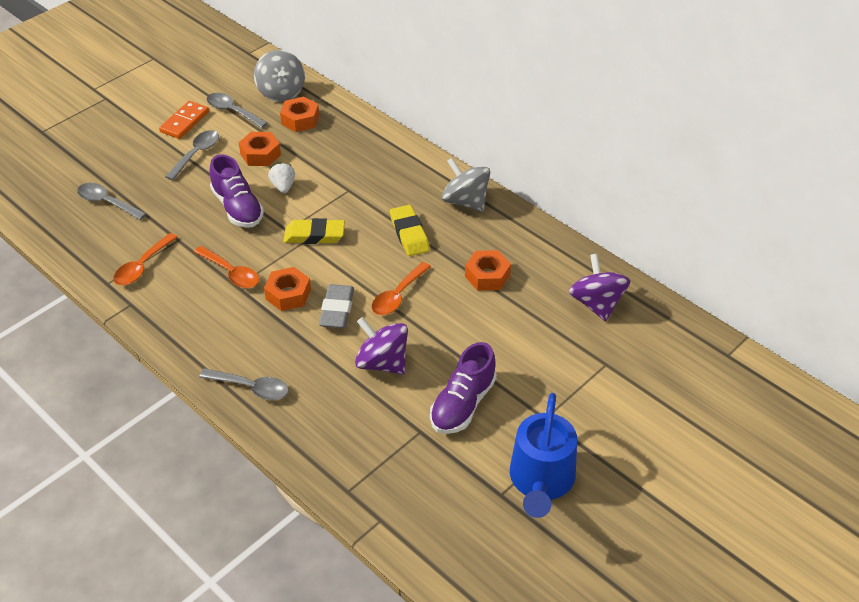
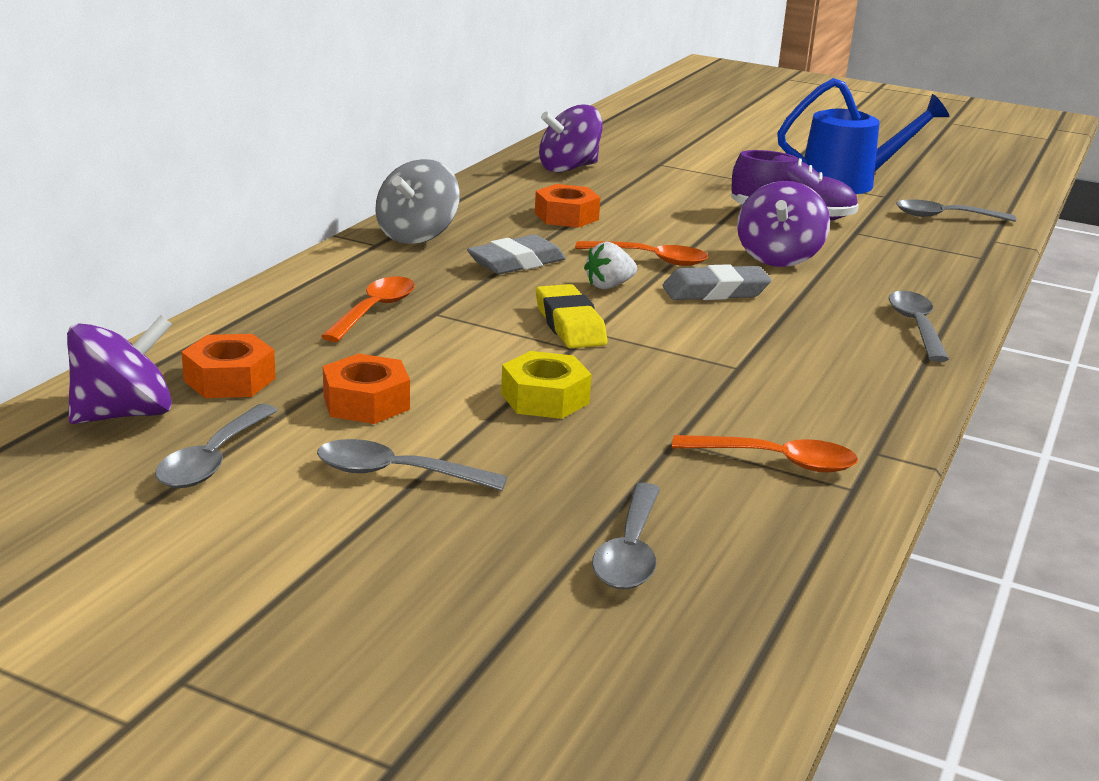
camera: 110 degrees left, 20 degrees down
orange domino [159,101,209,139] -> none
orange spoon [194,246,259,288] -> orange spoon moved to [321,276,415,342]
purple shoe [210,154,264,228] -> yellow nut [501,351,592,419]
grey spinning top [254,50,305,102] -> purple spinning top [67,315,172,424]
orange nut [264,267,311,311] -> none
white strawberry [268,163,295,193] -> white strawberry moved to [584,242,637,289]
yellow eraser [390,205,430,256] -> grey eraser [467,235,566,274]
none -> grey spoon [896,199,1016,222]

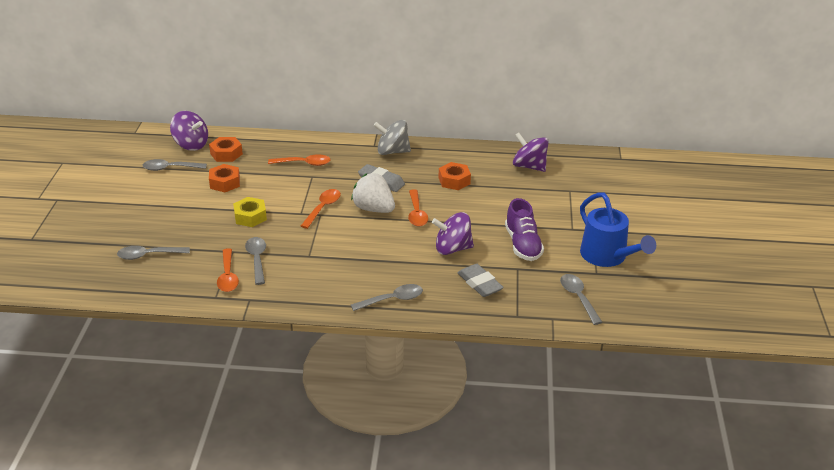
camera: 70 degrees right, 10 degrees up
grey spoon [317,439,507,491] -> grey spoon moved to [245,237,266,285]
yellow eraser [536,284,608,348] -> orange spoon [301,189,341,229]
white strawberry [584,242,637,289] -> white strawberry [351,173,395,213], size x1.78
grey eraser [663,264,771,300] -> grey eraser moved to [458,264,504,297]

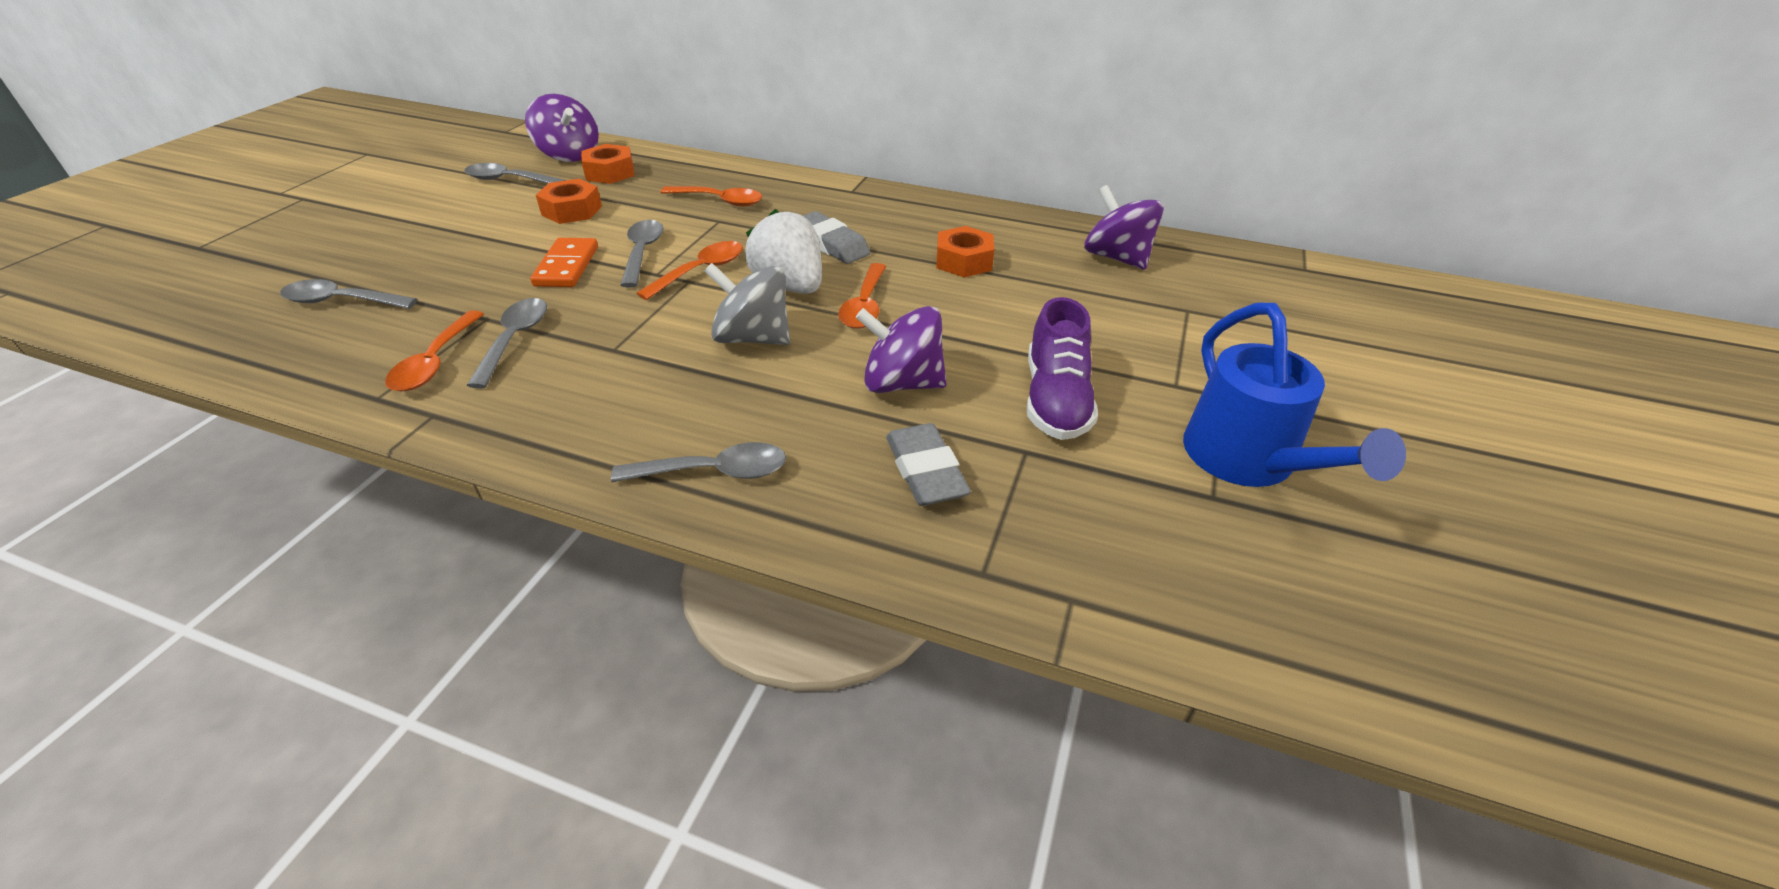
camera: 15 degrees right, 5 degrees up
yellow nut [233,197,267,227] -> orange domino [530,238,598,287]
grey spinning top [373,120,411,155] -> grey spinning top moved to [704,263,790,345]
grey spoon [560,274,602,325] -> grey spoon moved to [620,220,663,287]

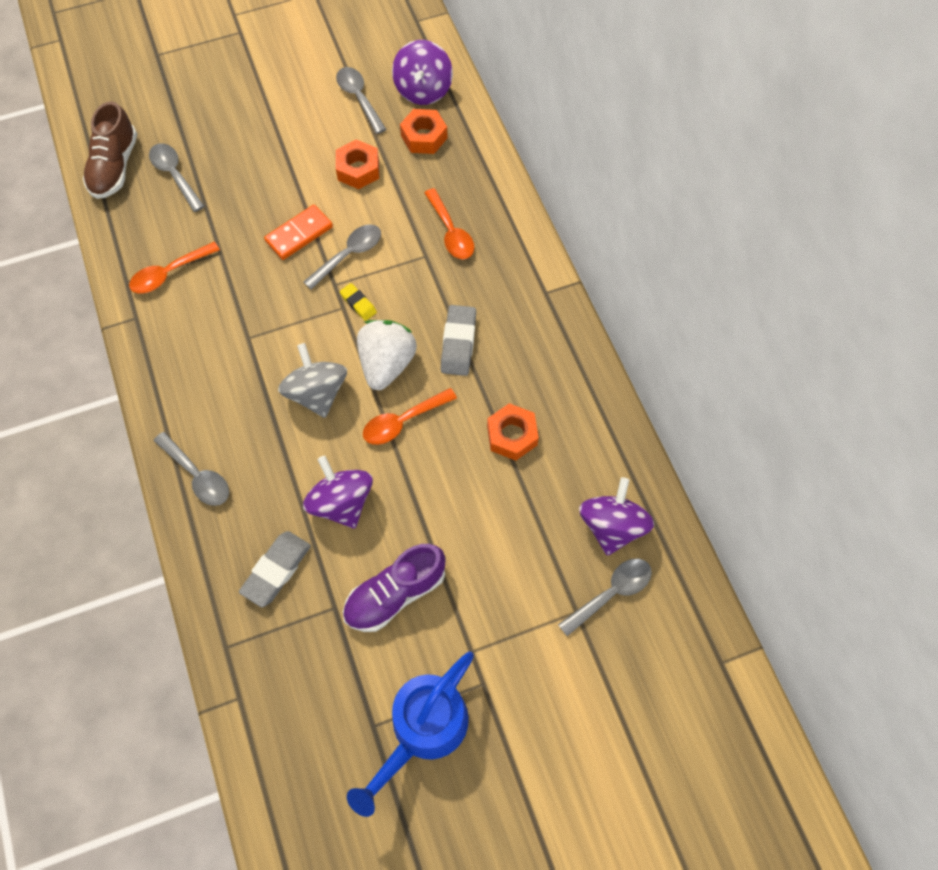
camera: 50 degrees right, 25 degrees up
grey spoon [466,298,547,389] -> grey spoon moved to [558,559,652,636]
orange spoon [636,241,743,300] -> yellow eraser [340,283,377,321]
none -> brown shoe [83,101,137,199]

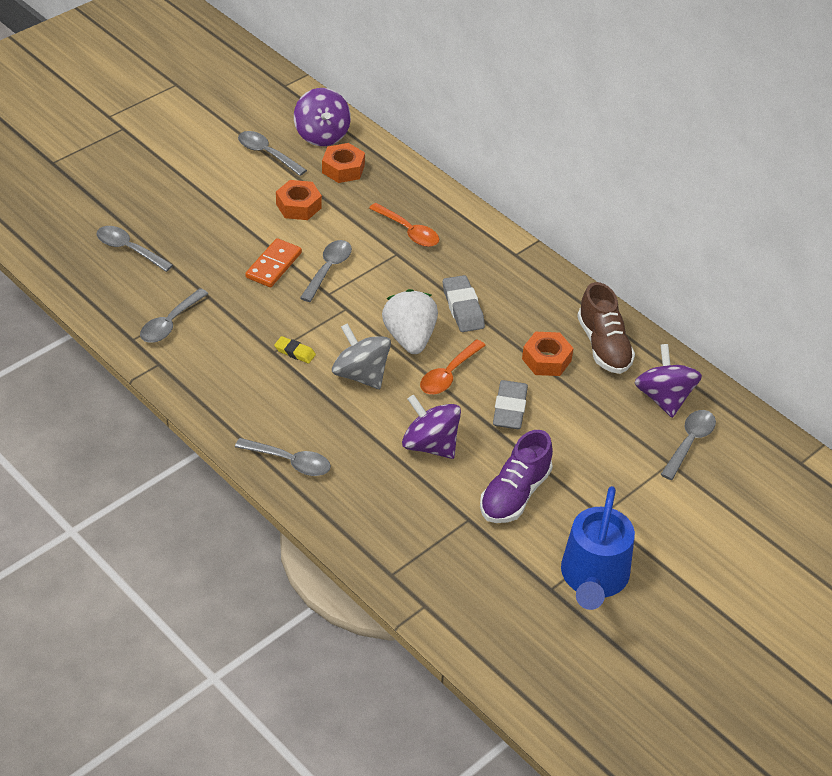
camera: 25 degrees left, 20 degrees down
brown shoe [83,101,137,199] -> brown shoe moved to [577,282,635,374]
orange spoon [129,242,220,294] -> grey spoon [140,288,208,343]
grey eraser [239,531,311,607] -> grey eraser moved to [493,380,528,429]
yellow eraser [340,283,377,321] -> yellow eraser moved to [274,336,316,364]

